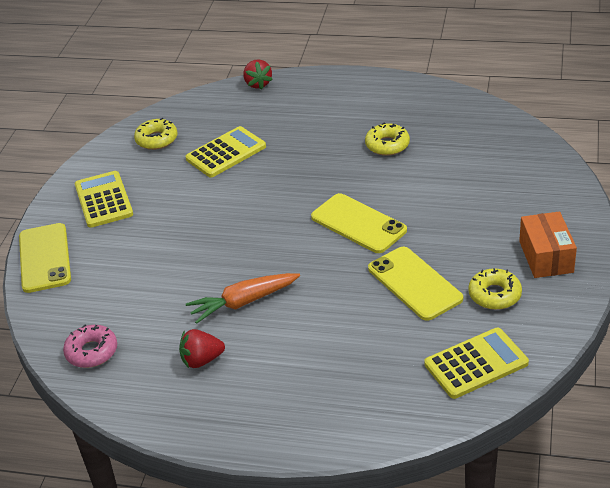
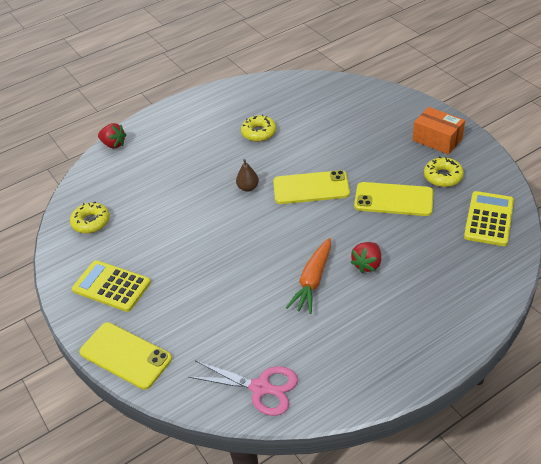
camera: 45 degrees left, 5 degrees up
pink donut [63,325,117,368] -> pink scissors [189,361,298,416]
red strawberry [179,329,225,368] -> red strawberry moved to [350,242,381,273]
yellow calculator [185,126,266,177] -> none
none -> brown pear [236,159,259,192]

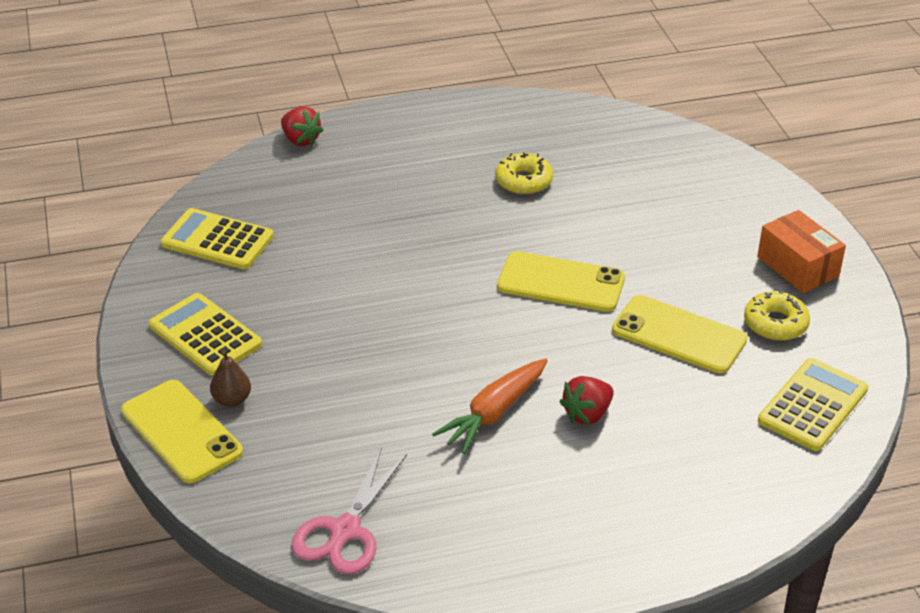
camera: 15 degrees right, 5 degrees down
yellow donut [70,202,110,233] -> yellow calculator [161,208,274,269]
pink scissors [189,361,298,416] -> pink scissors turned 75 degrees clockwise [291,448,407,574]
brown pear [236,159,259,192] -> brown pear moved to [210,350,251,407]

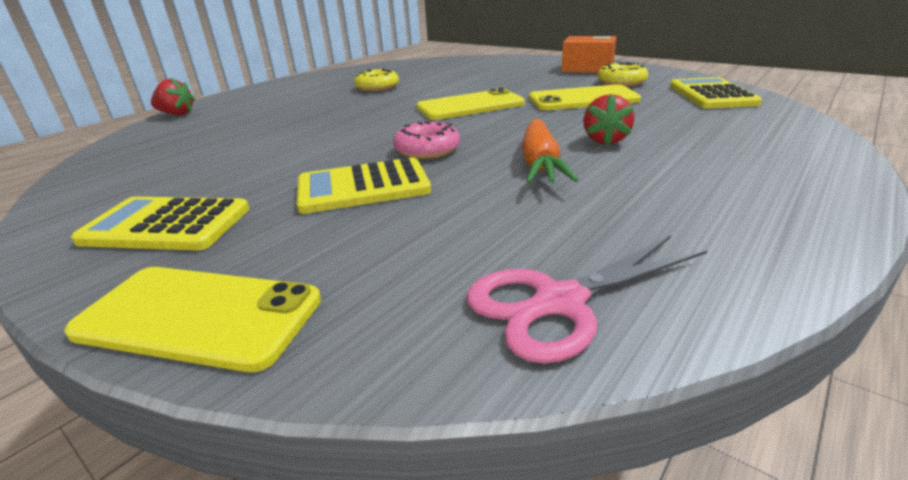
camera: 35 degrees left, 10 degrees down
yellow calculator [161,208,274,269] -> yellow calculator moved to [297,157,431,214]
brown pear [210,350,251,407] -> none
pink scissors [291,448,407,574] -> pink scissors turned 75 degrees clockwise [466,235,707,364]
none -> pink donut [393,122,460,159]

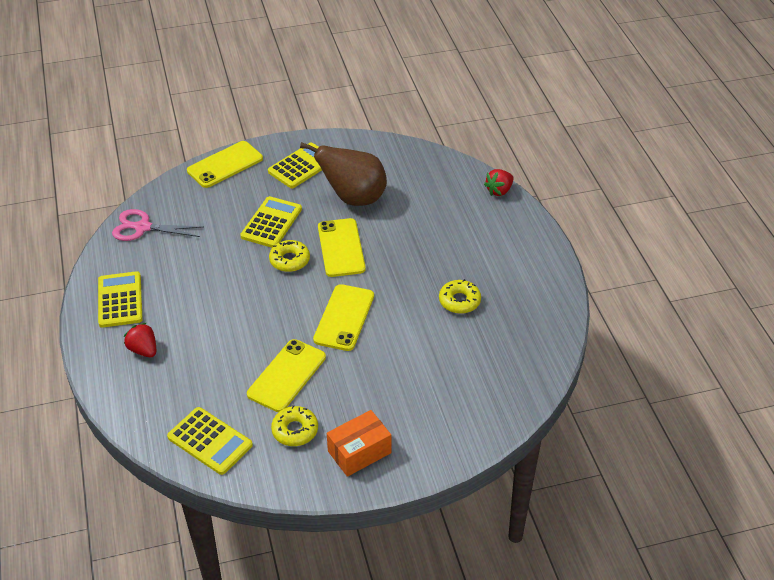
camera: 125 degrees right, 15 degrees up
pink donut [393,122,460,159] -> yellow donut [269,240,310,272]
pink scissors [466,235,707,364] -> pink scissors turned 90 degrees counterclockwise [112,209,204,241]
orange carrot [521,119,578,184] -> none
red strawberry [583,94,634,146] -> red strawberry moved to [124,323,156,357]
none -> yellow calculator [98,271,143,328]
none -> brown pear [300,142,387,206]
none -> yellow phone [318,218,366,277]

